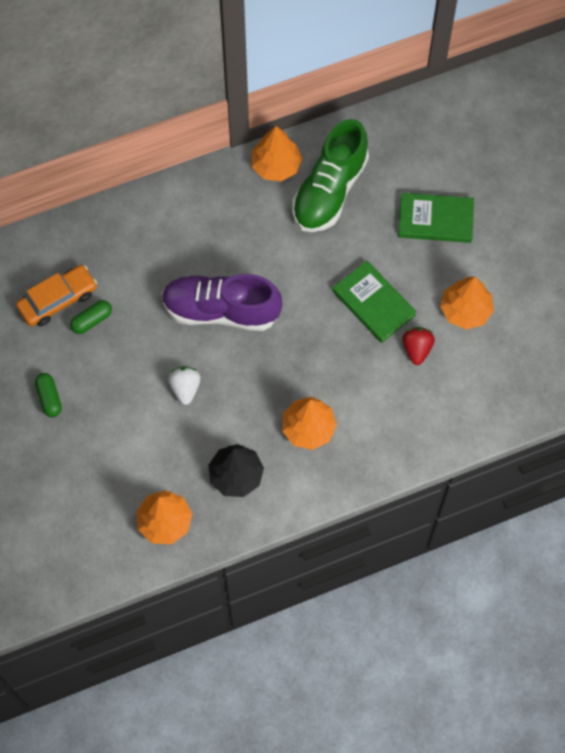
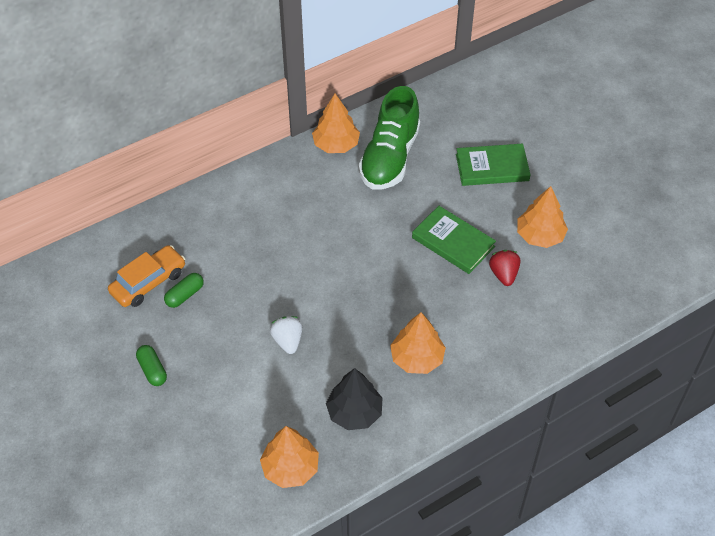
camera: 10 degrees left, 15 degrees down
purple shoe [161,274,283,331] -> none

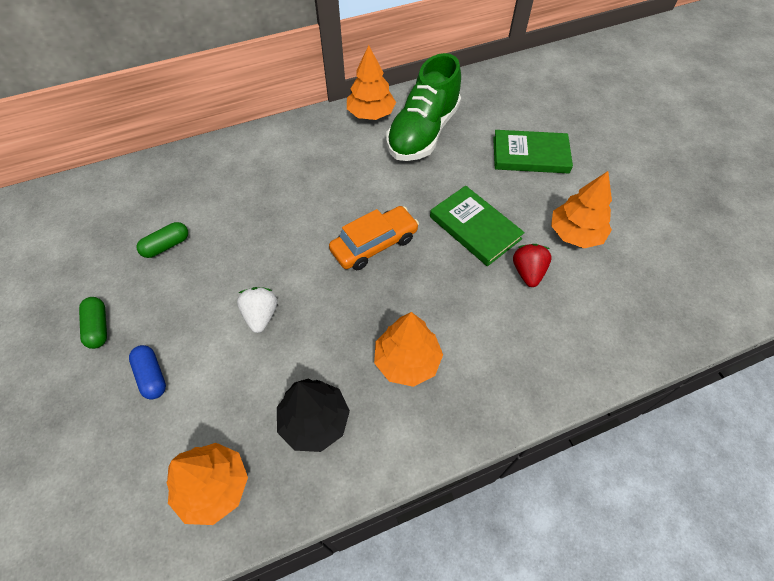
camera: 10 degrees right, 5 degrees up
orange car [108,245,185,307] -> orange car moved to [329,206,419,270]
none -> blue capsule [129,345,166,400]

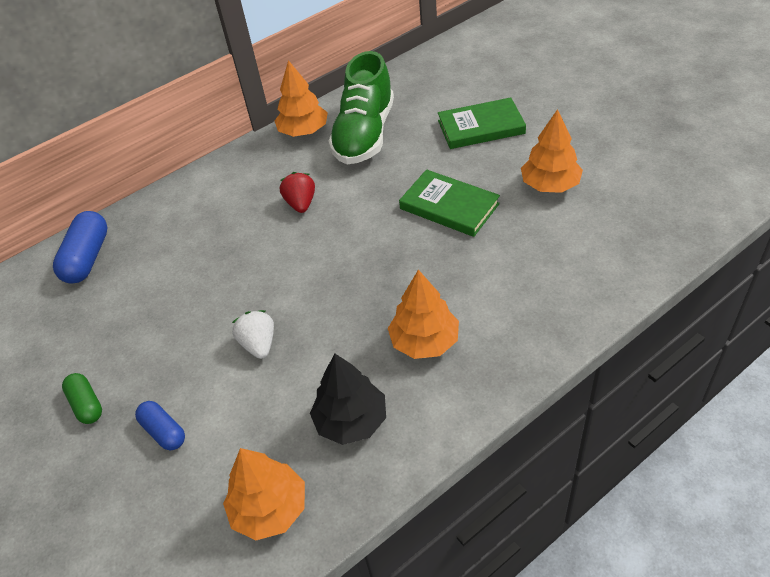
camera: 10 degrees left, 10 degrees down
green capsule [136,222,188,258] -> none
orange car [329,206,419,270] -> none
red strawberry [513,244,552,287] -> red strawberry moved to [280,172,315,213]
none -> blue capsule [53,211,108,284]

